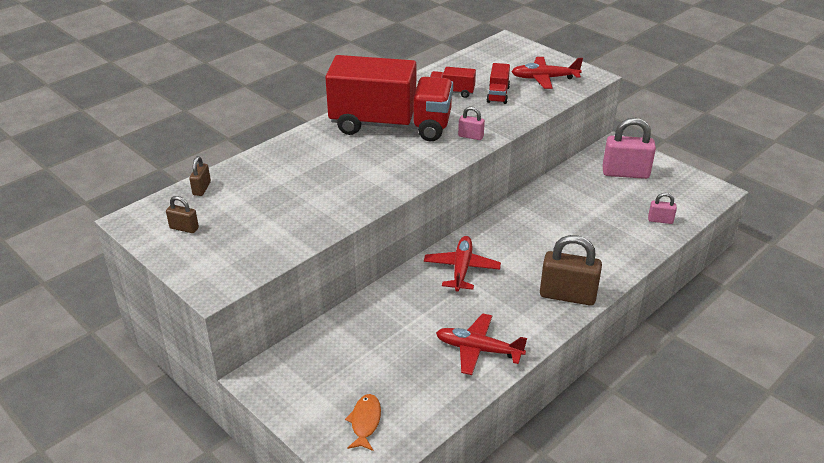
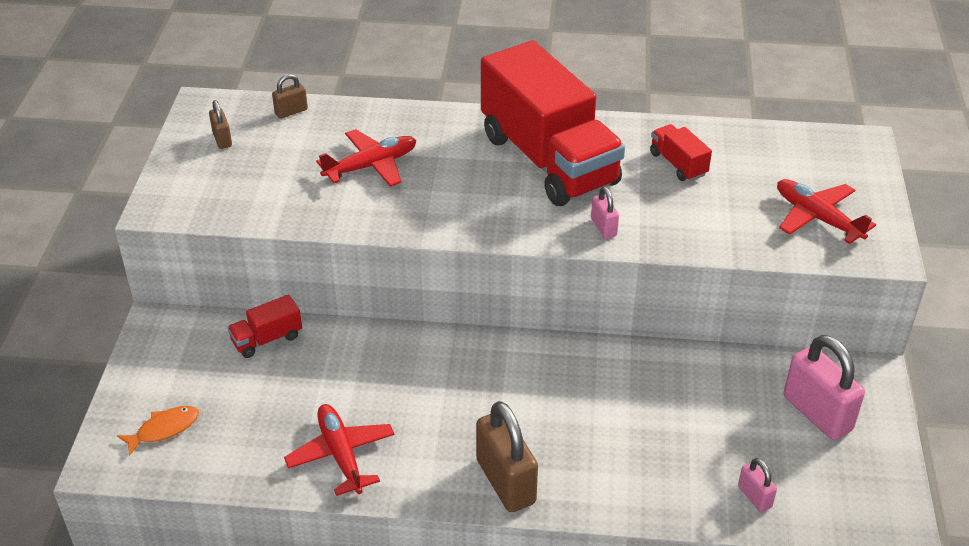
camera: 50 degrees right, 5 degrees up
red plane [424,236,501,292] -> red plane moved to [316,129,416,187]
red truck [486,63,510,104] -> red truck moved to [227,294,302,358]

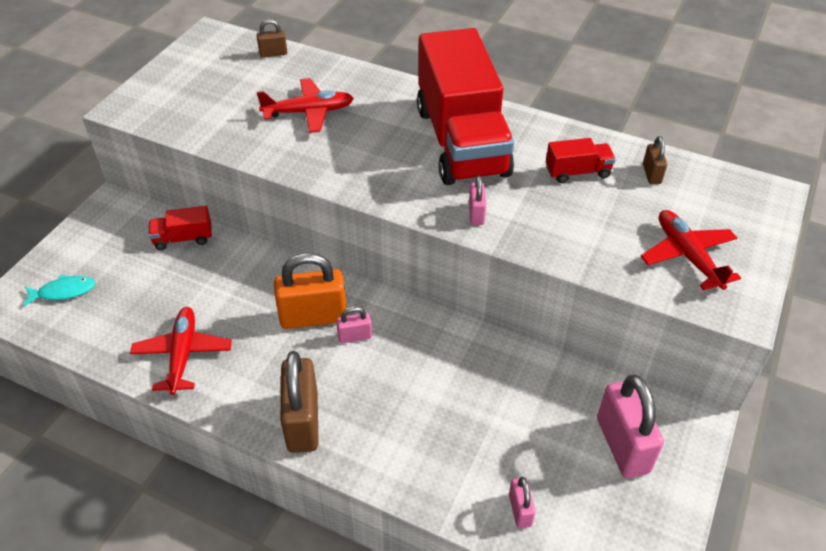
camera: 20 degrees right, 5 degrees up
orange fish [117,406,199,456] -> turquoise fish [23,275,96,306]
brown padlock [209,100,232,149] -> brown padlock moved to [643,136,667,184]
red truck [650,124,712,181] -> red truck turned 90 degrees clockwise [546,138,616,183]
none -> orange padlock [274,253,347,329]
none -> pink padlock [336,306,372,344]

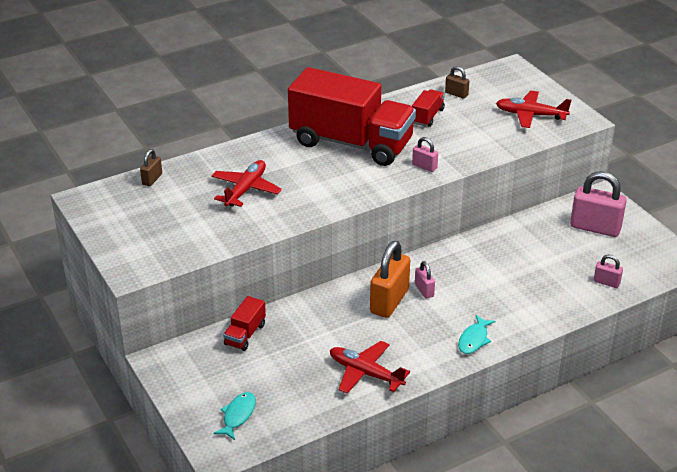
camera: 55 degrees left, 10 degrees down
brown padlock [280,351,319,453] -> turquoise fish [458,315,495,354]
pink padlock [336,306,372,344] -> pink padlock turned 45 degrees counterclockwise [415,261,435,299]

